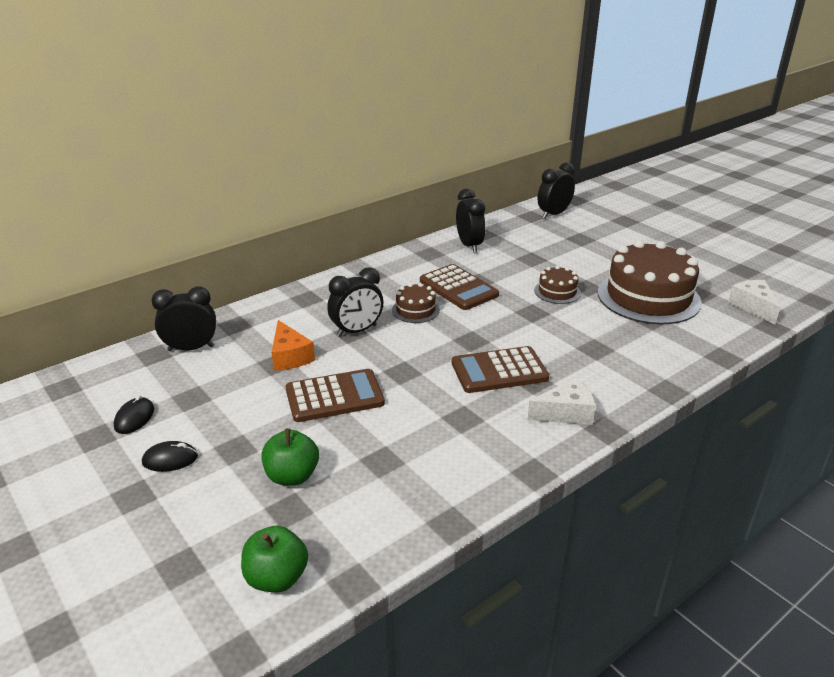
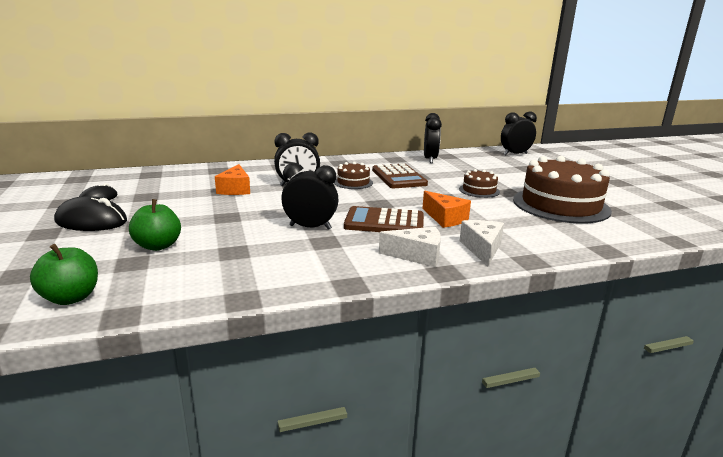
camera: 20 degrees right, 10 degrees down
black mouse [142,441,198,472] -> black mouse [54,196,127,231], size x1.71
black clock [152,286,216,351] -> black clock moved to [281,163,339,230]
brown calculator [285,369,385,422] -> none
white cheese [728,280,781,324] -> white cheese moved to [460,220,504,266]
none -> orange cheese [422,191,471,228]

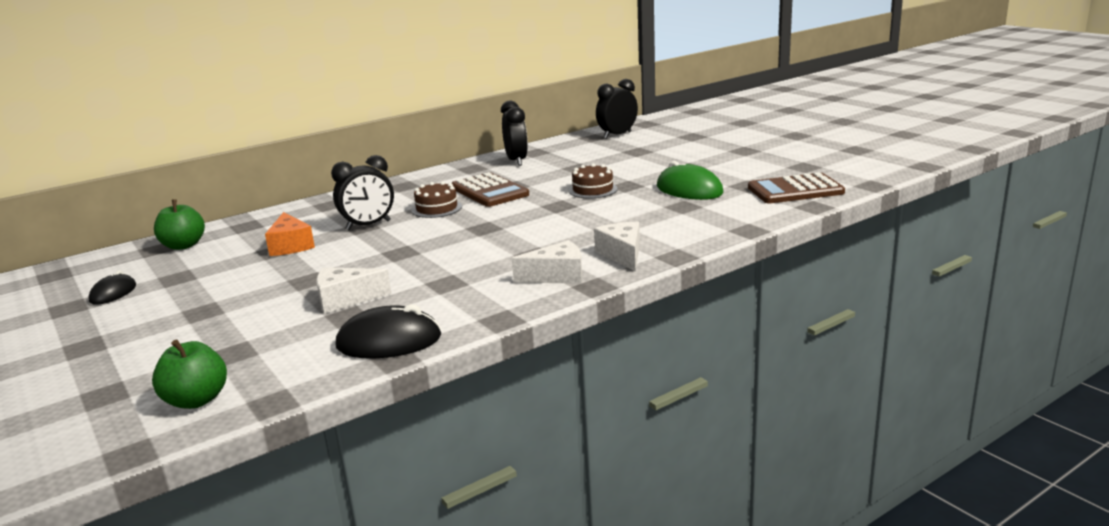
camera: 15 degrees left, 0 degrees up
black mouse [54,196,127,231] -> black mouse moved to [336,304,441,359]
green apple [129,199,181,251] -> green apple moved to [154,200,205,250]
black clock [281,163,339,230] -> none
brown calculator [344,206,424,232] -> brown calculator moved to [748,172,845,203]
orange cheese [422,191,471,228] -> none
brown cake [513,156,612,223] -> green mouse [657,161,723,200]
none -> white cheese [316,267,391,314]

